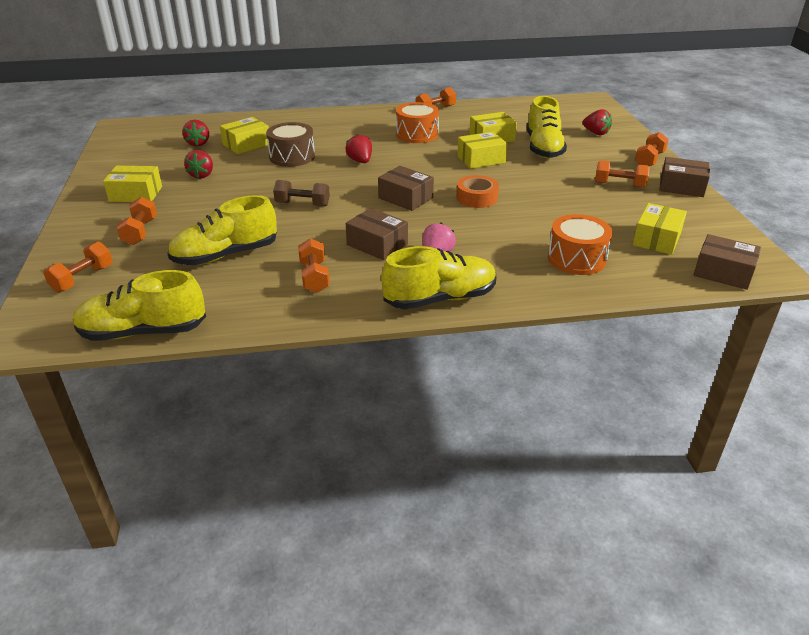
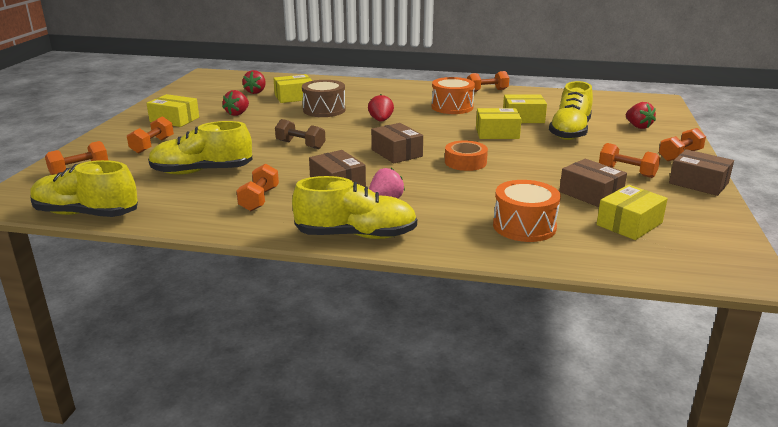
camera: 20 degrees right, 10 degrees down
brown box [693,234,761,290] -> brown box moved to [559,159,627,207]

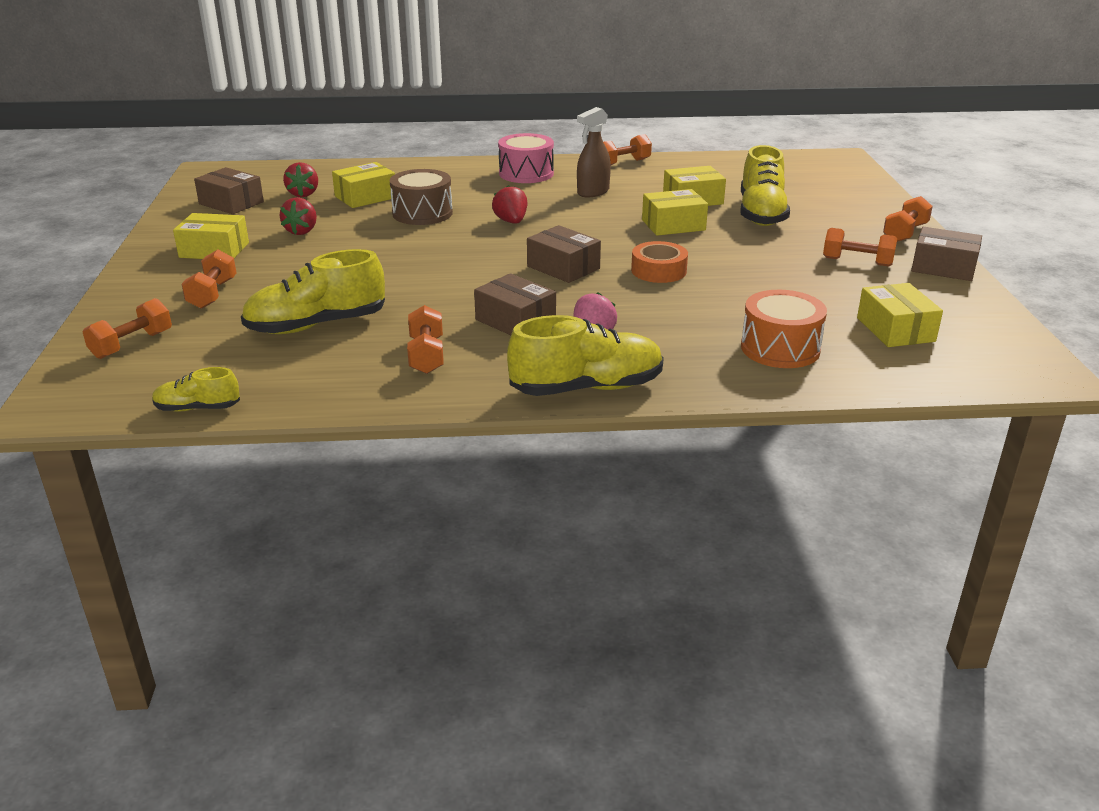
camera: 15 degrees left, 5 degrees up
yellow shoe [30,160,138,217] -> yellow shoe [152,367,240,412], size x0.53
brown dumbbell [275,119,326,149] -> none
orange drum [431,77,475,114] -> brown spray bottle [577,107,611,197]
brown box [559,159,627,207] -> brown box moved to [194,167,264,214]
yellow box [597,185,668,240] -> yellow box turned 45 degrees counterclockwise [857,283,943,347]
red strawberry [626,102,656,129] -> none
none -> pink drum [498,133,554,183]

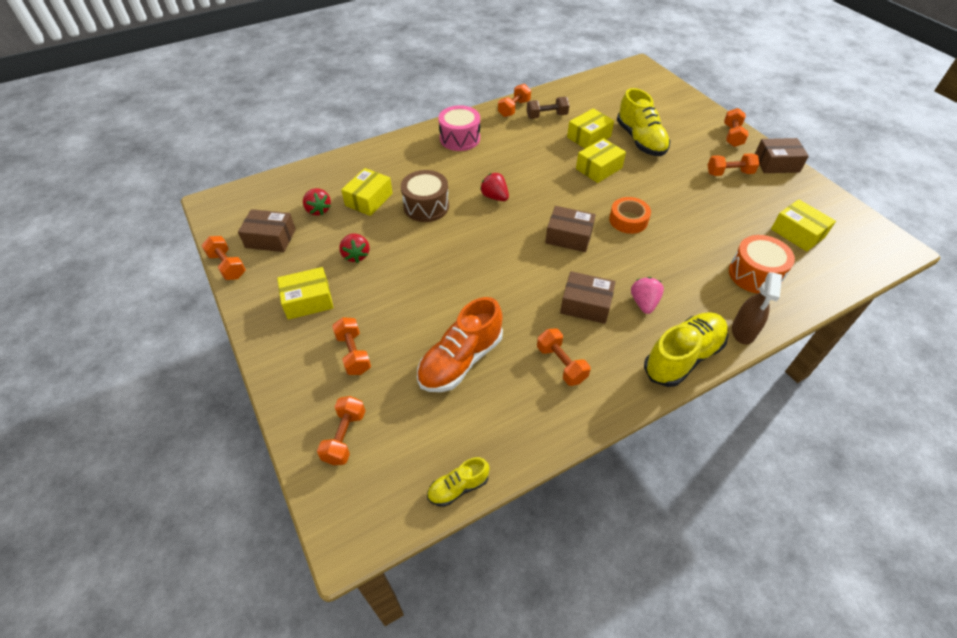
camera: 25 degrees left, 20 degrees up
yellow shoe [241,249,385,334] -> orange shoe [417,297,503,392]
brown spray bottle [577,107,611,197] -> brown spray bottle moved to [732,272,782,345]
none -> orange dumbbell [201,236,246,280]
none -> brown dumbbell [527,97,569,119]

